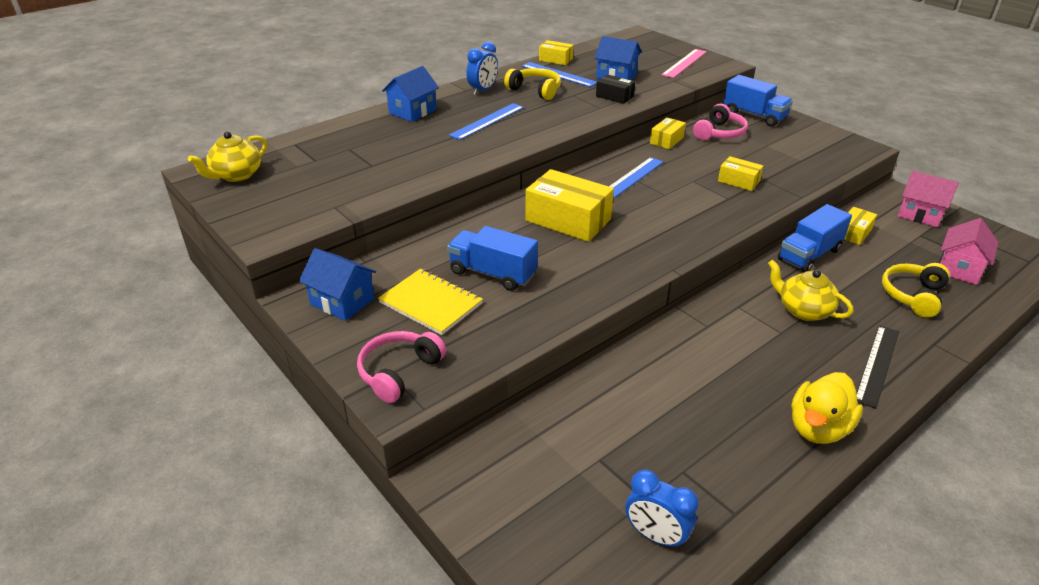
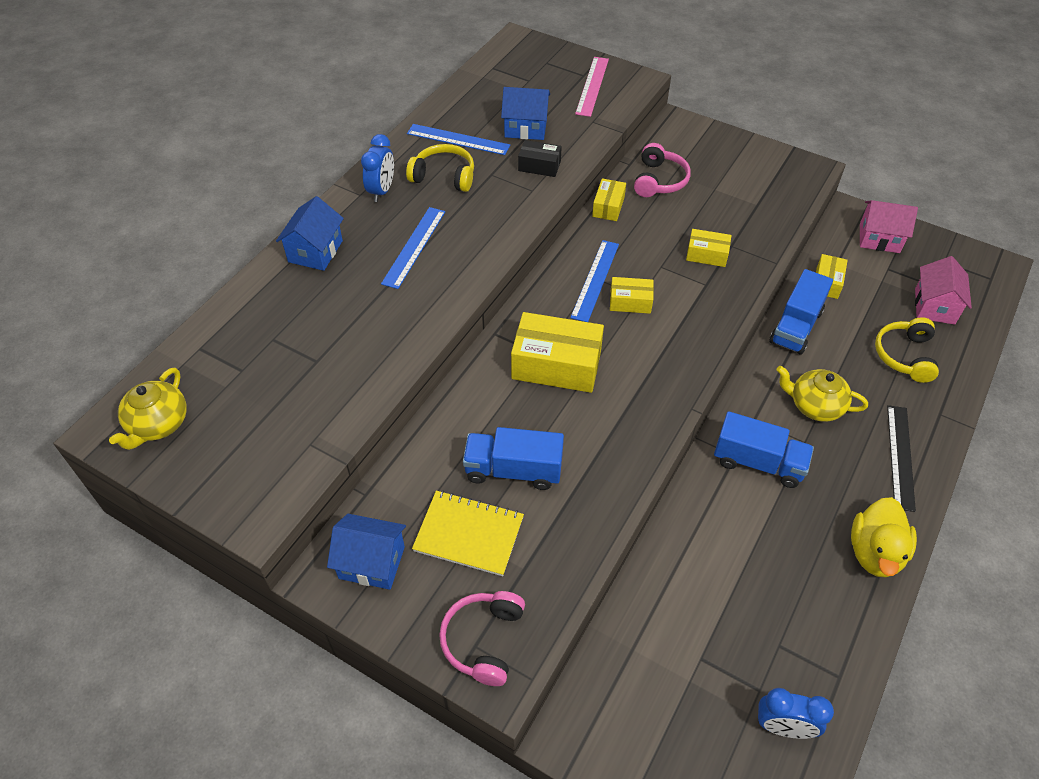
camera: 20 degrees left, 15 degrees up
yellow box [539,40,573,65] -> yellow box moved to [610,277,654,314]
blue truck [724,75,793,126] -> blue truck moved to [714,411,814,488]

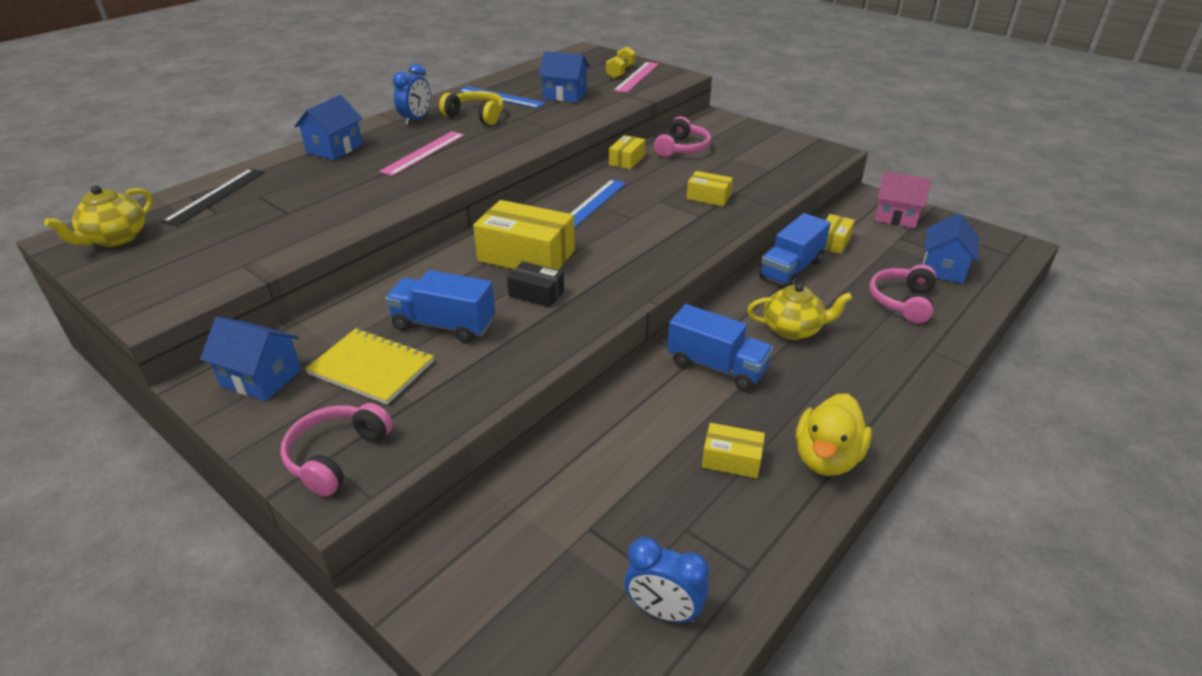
camera: 10 degrees right, 15 degrees down
blue ruler [381,207,445,289] -> pink ruler [379,131,465,176]
black box [518,140,562,177] -> black box moved to [507,261,564,307]
yellow box [610,277,654,314] -> yellow box moved to [702,423,765,478]
yellow teapot [776,366,868,422] -> yellow teapot turned 150 degrees clockwise [747,283,852,340]
yellow headphones [875,317,939,383] -> pink headphones [869,264,936,323]
black ruler [887,405,916,512] -> black ruler moved to [161,169,265,226]
pink house [915,256,972,325] -> blue house [923,213,979,284]
none -> yellow dumbbell [606,46,636,79]

